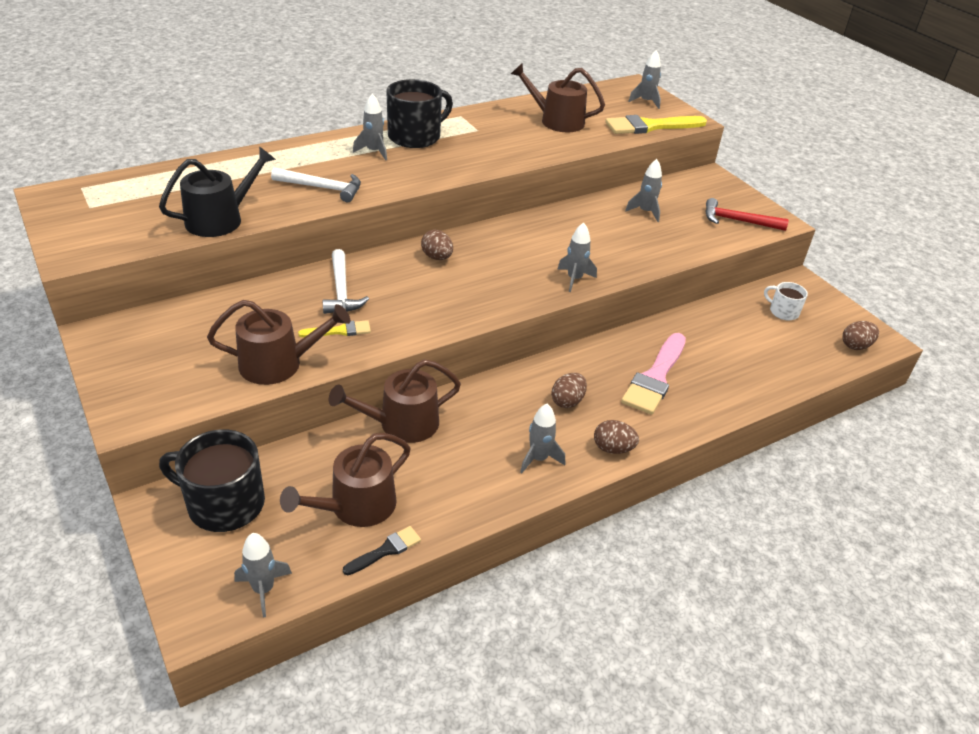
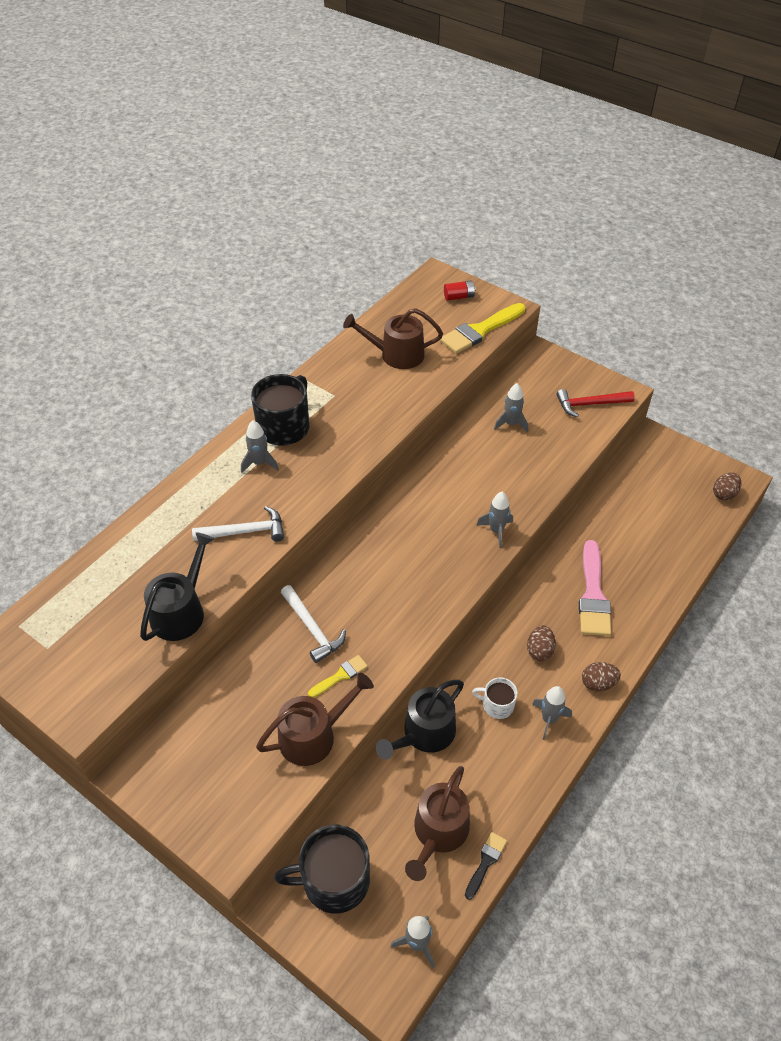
camera: 20 degrees left, 10 degrees up
brown watering can [329,359,461,443] -> black watering can [376,680,464,760]
brown egg [421,230,453,260] -> none
grey rocket [628,50,661,109] -> red battery [444,281,475,301]
white mug [764,282,808,320] -> white mug moved to [472,677,517,719]

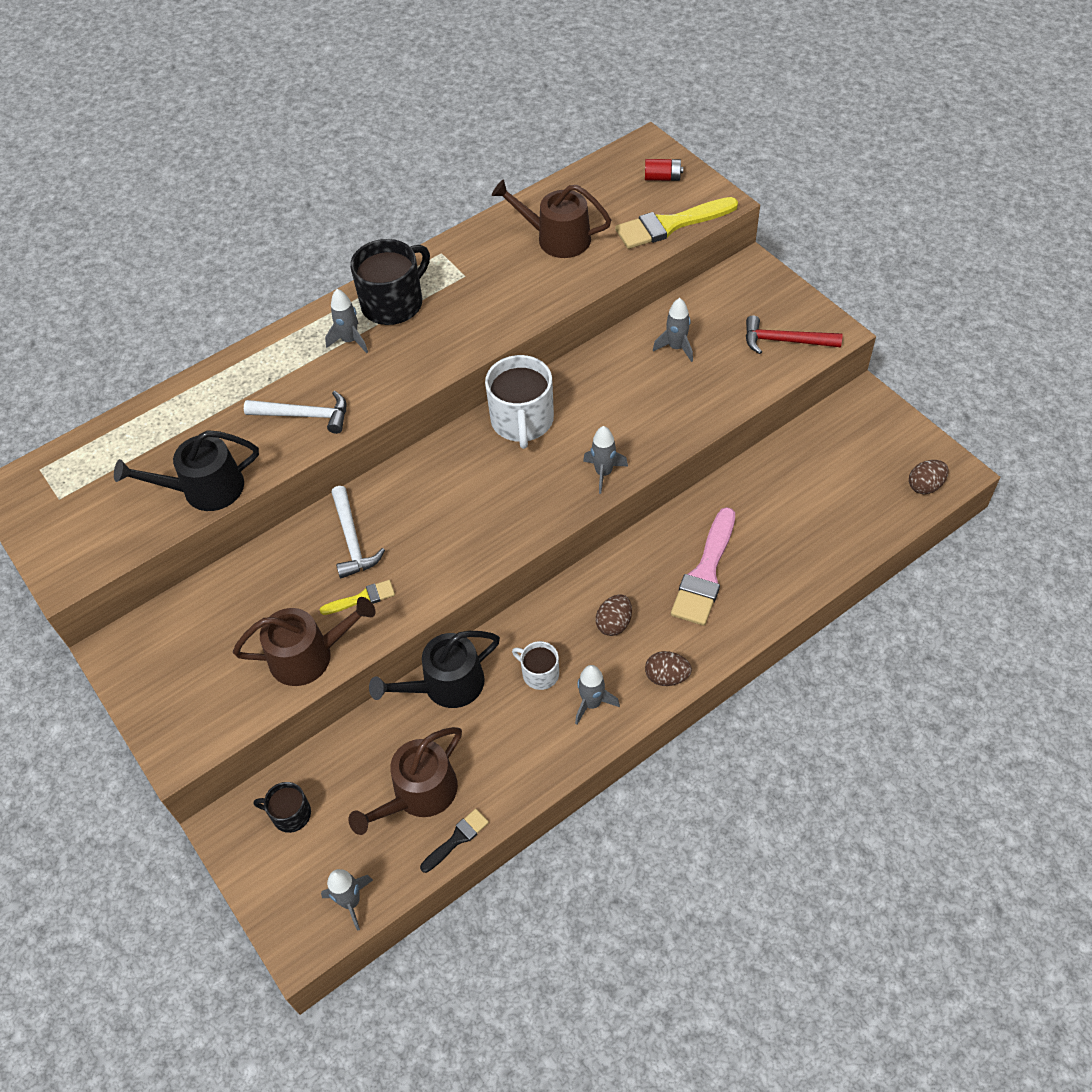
camera: 20 degrees right, 5 degrees up
black watering can [140,532,214,641] -> black watering can turned 150 degrees counterclockwise [114,430,259,511]
black mug [274,825,370,914] -> black mug [254,782,311,833], size x0.53
none -> white mug [485,355,554,449]

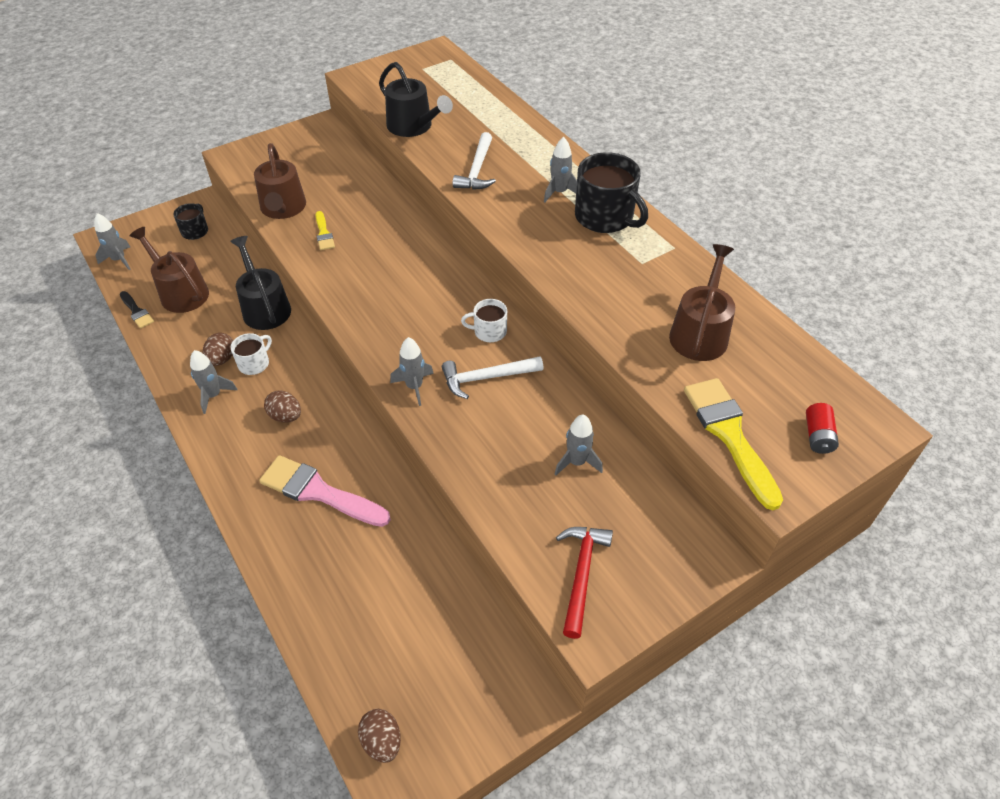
camera: 90 degrees right, 5 degrees down
black watering can [114,430,259,511] -> black watering can turned 150 degrees clockwise [379,62,453,137]
white hammer [331,486,385,578] -> white hammer moved to [442,356,544,399]
white mug [485,355,554,449] -> white mug [461,299,507,342], size x0.53
brown egg [645,651,692,686] -> brown egg moved to [203,333,233,366]

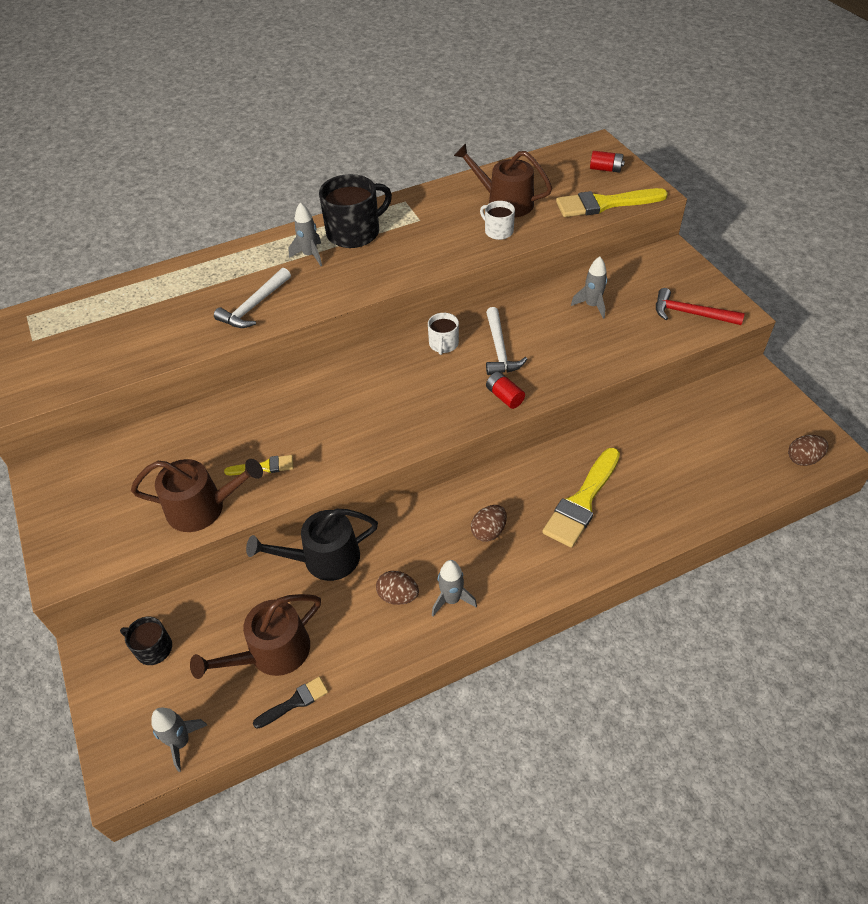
camera: 80 degrees left, 0 degrees up
white mug [231,333,272,375] -> white mug moved to [480,201,515,240]
pink brush [259,455,391,527] -> yellow brush [542,448,620,547]
black watering can [379,62,453,137] -> none
grey rocket [390,337,434,406] -> red battery [486,372,525,409]
white hammer [453,132,496,190] -> white hammer turned 105 degrees clockwise [214,268,291,328]

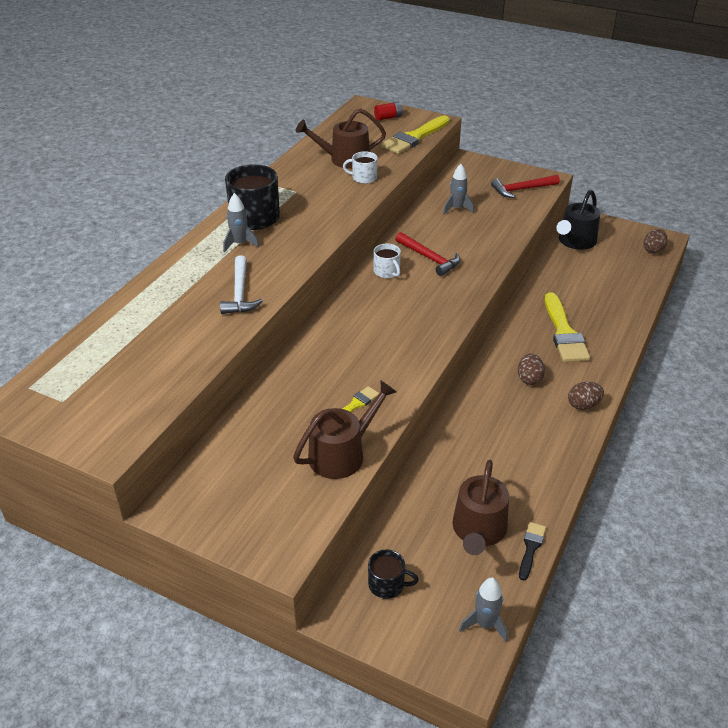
camera: 40 degrees left, 10 degrees down
black mug [120,617,172,665] -> black mug turned 150 degrees counterclockwise [368,549,419,599]
black watering can [246,509,378,581] -> black watering can moved to [556,190,600,250]
brown egg [376,571,419,605] -> brown egg moved to [568,382,604,410]
grey rocket [432,560,477,616] -> none
white hammer [486,307,527,375] -> red hammer [395,232,460,276]
red battery [486,372,525,409] -> none

